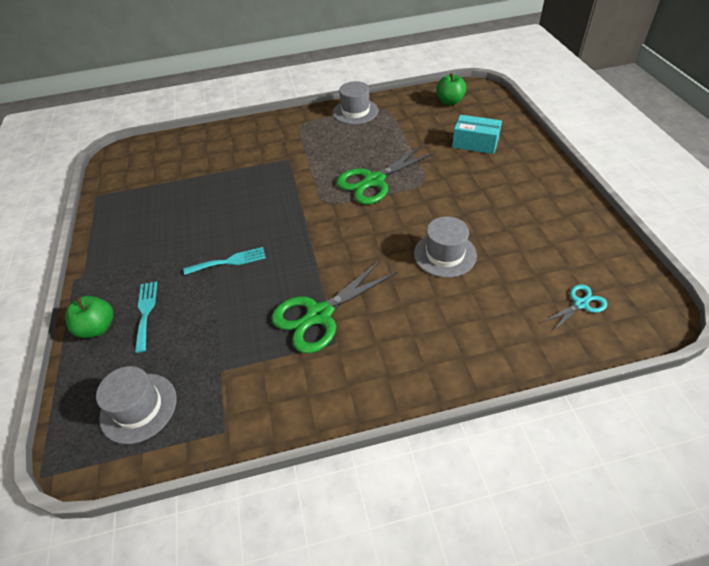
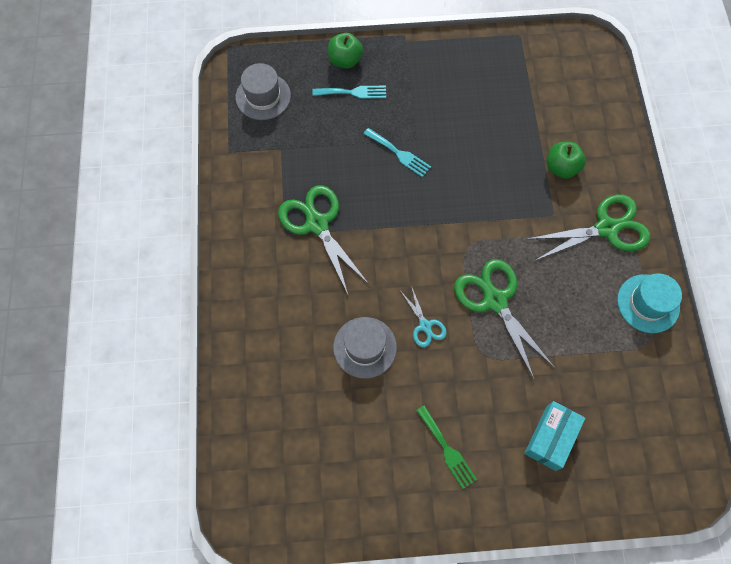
camera: 95 degrees right, 20 degrees up
turquoise fork [183,247,266,275] -> turquoise fork turned 45 degrees counterclockwise [364,128,431,177]
grey hat [333,81,378,124] -> turquoise hat [617,273,682,333]
green apple [436,73,466,105] -> green apple moved to [547,142,586,179]
turquoise scissors [543,284,607,333] -> turquoise scissors moved to [401,286,447,347]
none -> green fork [416,405,477,489]
none -> green scissors [528,194,650,261]

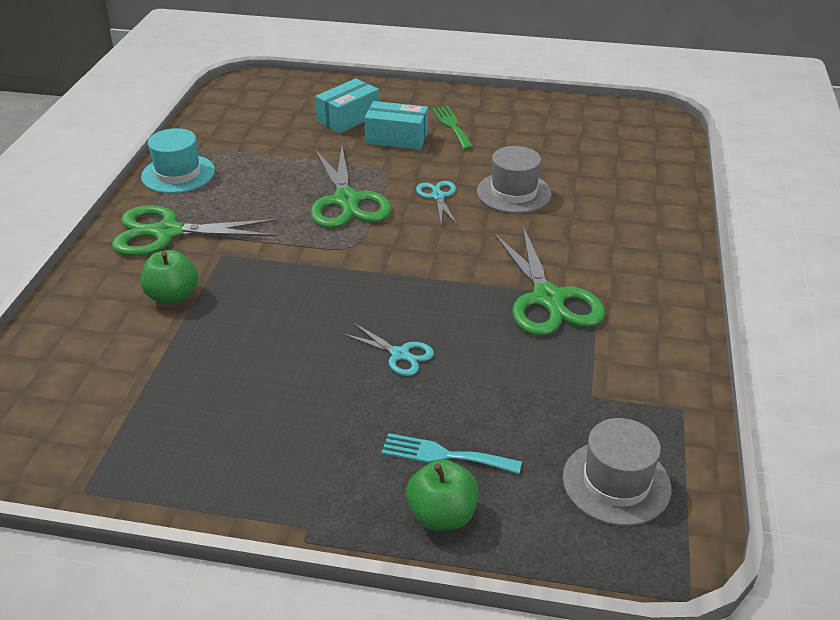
camera: 165 degrees left, 30 degrees down
turquoise fork [364,128,431,177] -> turquoise scissors [342,323,434,376]
none -> turquoise box [364,101,428,150]

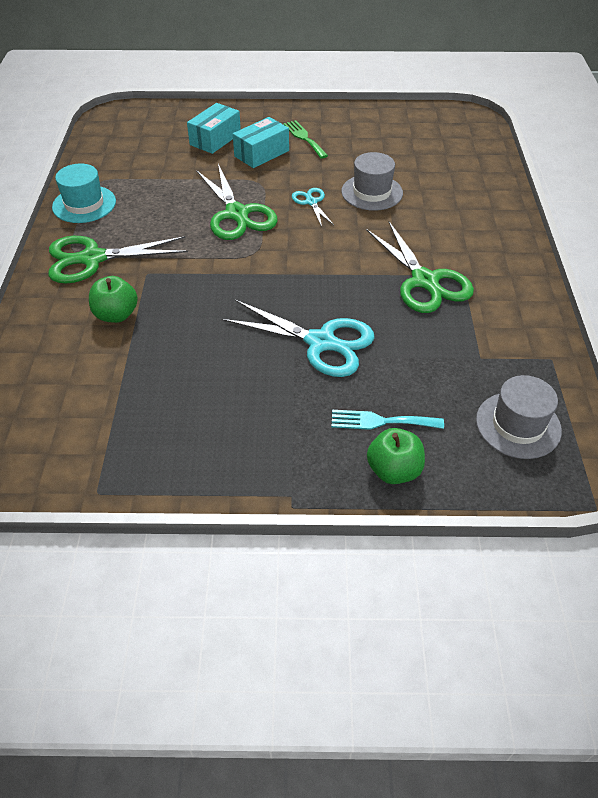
camera: 10 degrees left, 10 degrees up
turquoise scissors [342,323,434,376] -> turquoise scissors [221,300,375,377], size x1.95
turquoise box [364,101,428,150] -> turquoise box turned 45 degrees counterclockwise [233,117,289,168]

